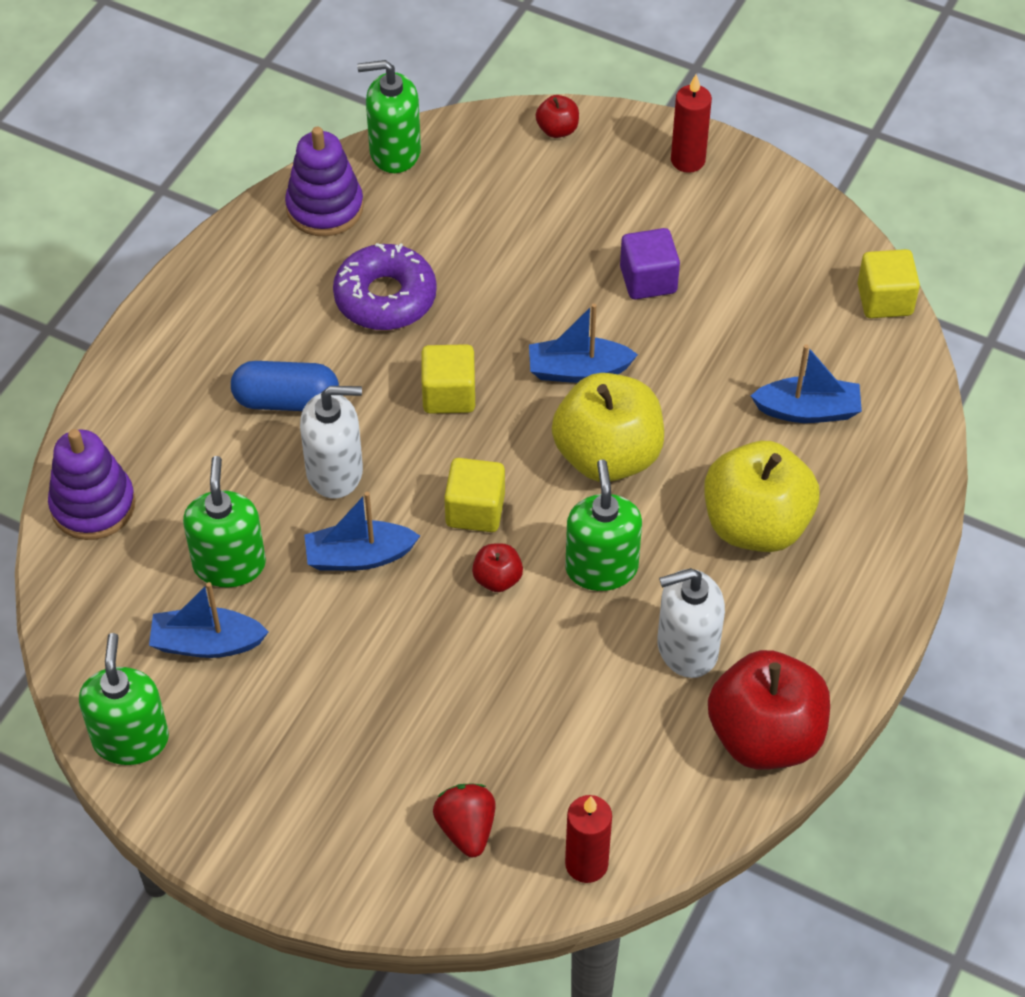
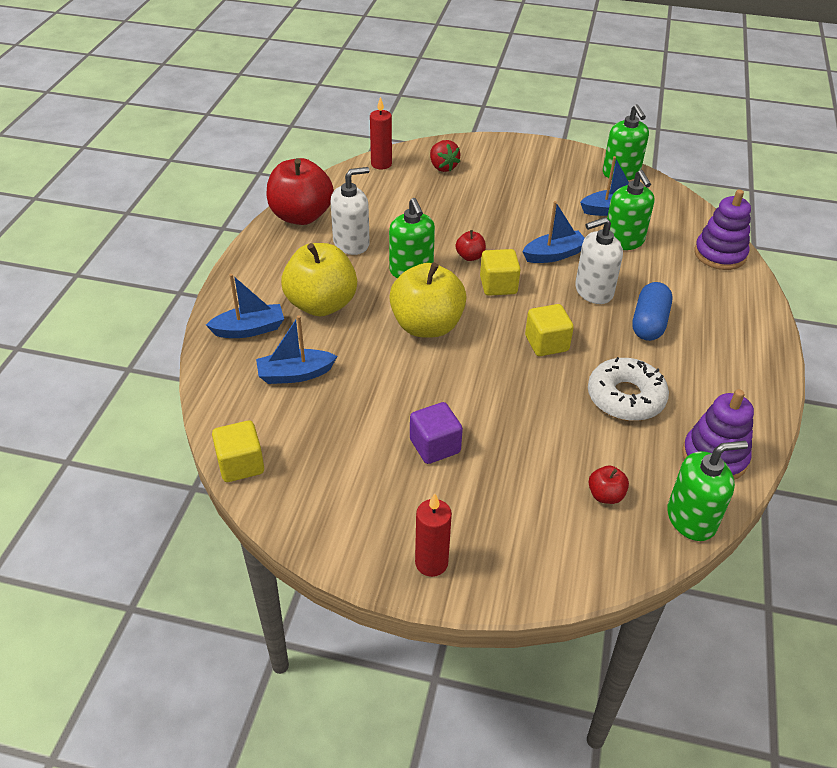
camera: 165 degrees right, 10 degrees down
blue capsule [231,361,339,411] -> blue capsule turned 60 degrees counterclockwise [632,282,672,341]
purple donut [333,243,437,330] -> white donut [588,357,669,421]
blue boat [529,303,638,383] -> blue boat moved to [206,274,284,338]
red apple [536,95,579,138] -> red apple moved to [588,465,629,504]

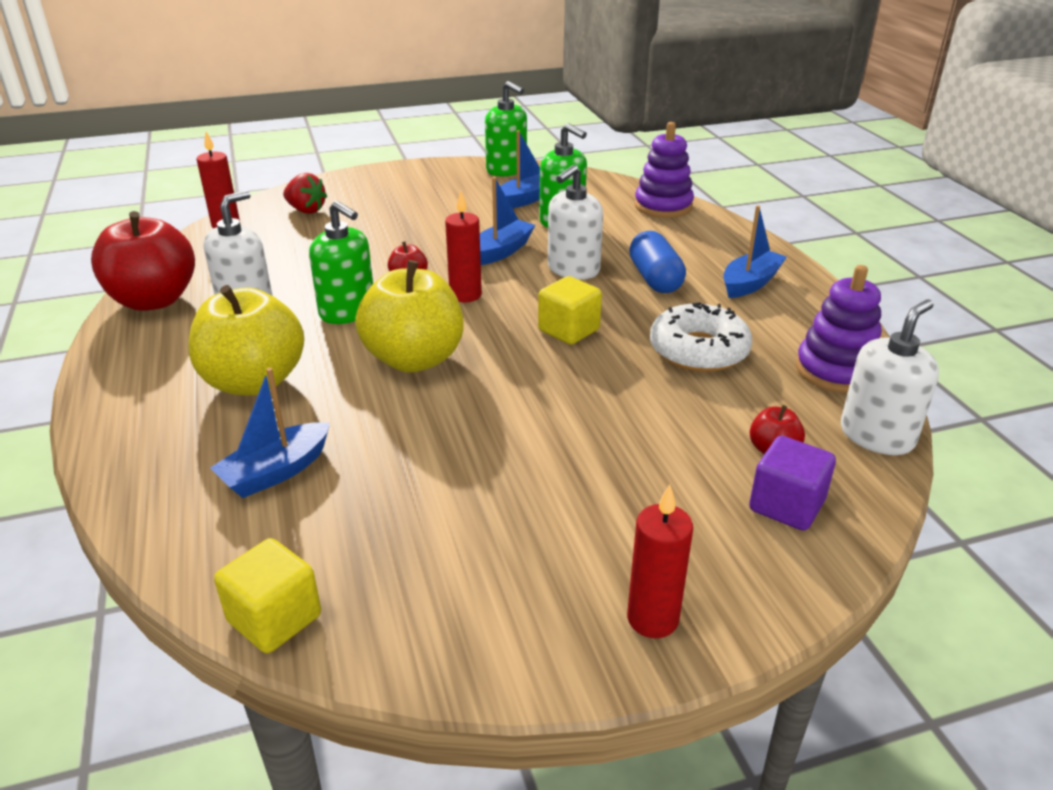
camera: 30 degrees left, 10 degrees down
blue boat [206,274,284,338] -> blue boat moved to [723,205,787,298]
purple cube [410,402,463,464] -> purple cube moved to [749,436,836,531]
yellow cube [480,249,521,296] -> red candle [445,191,482,302]
green soap dispenser [667,441,748,541] -> white soap dispenser [841,299,939,455]

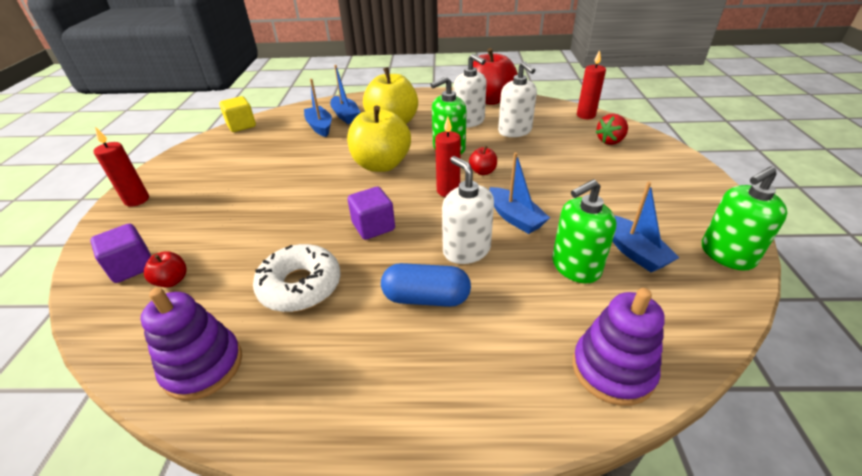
camera: 110 degrees right, 5 degrees up
yellow cube [538,276,602,345] -> purple cube [348,187,395,240]
blue boat [723,205,787,298] -> blue boat moved to [330,65,360,124]
white soap dispenser [841,299,939,455] -> white soap dispenser moved to [498,61,537,137]

